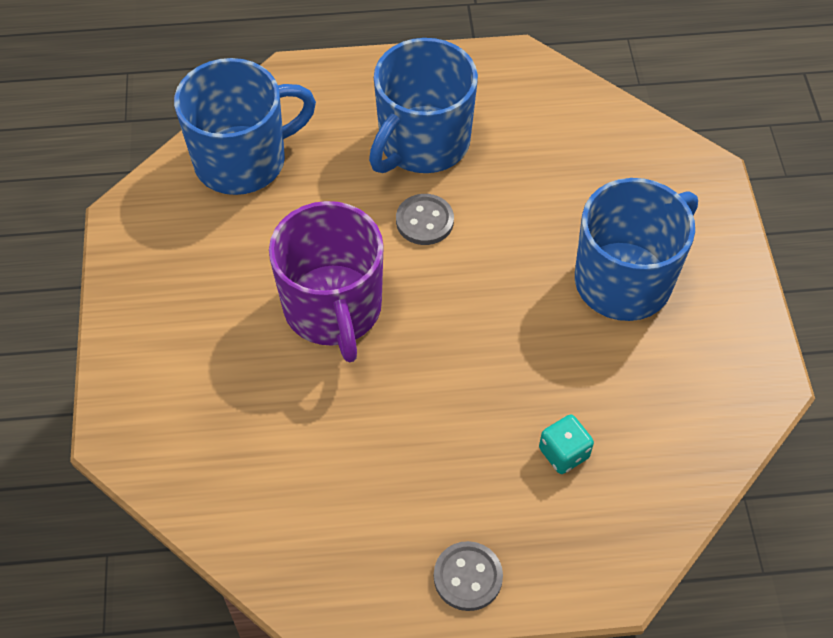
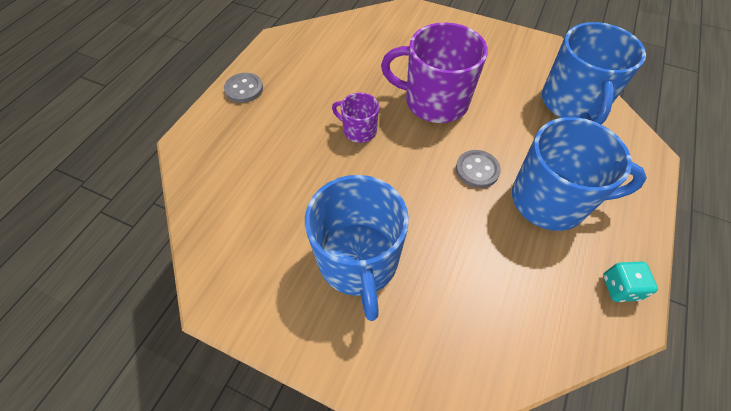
camera: 120 degrees right, 0 degrees up
blue mug [369,38,478,173] -> blue mug turned 120 degrees clockwise [512,117,647,231]
turquoise dice [539,414,594,474] -> turquoise dice moved to [603,261,658,302]
none -> purple mug [332,93,379,143]

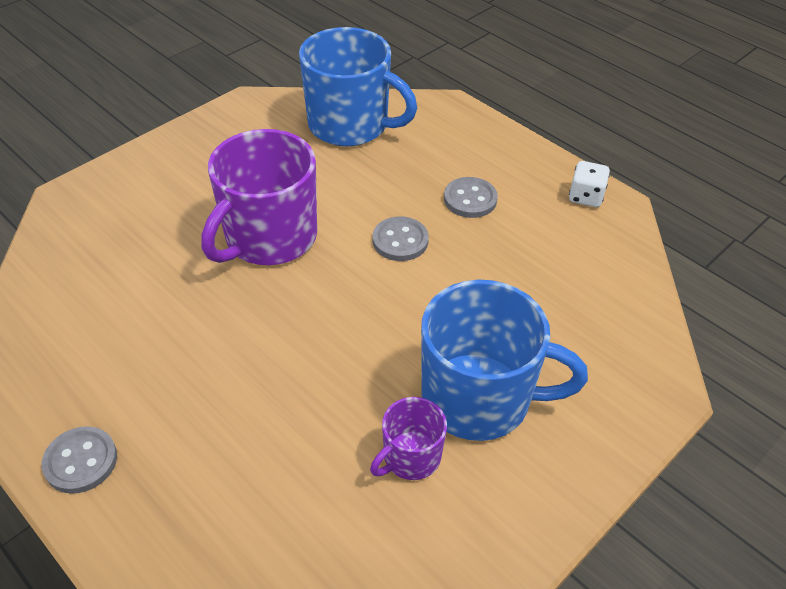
camera: 70 degrees left, 10 degrees down
purple mug [332,93,379,143] -> purple mug moved to [370,397,447,480]
blue mug [512,117,647,231] -> grey button [444,177,498,218]
turquoise dice [603,261,658,302] -> white dice [569,161,610,207]

